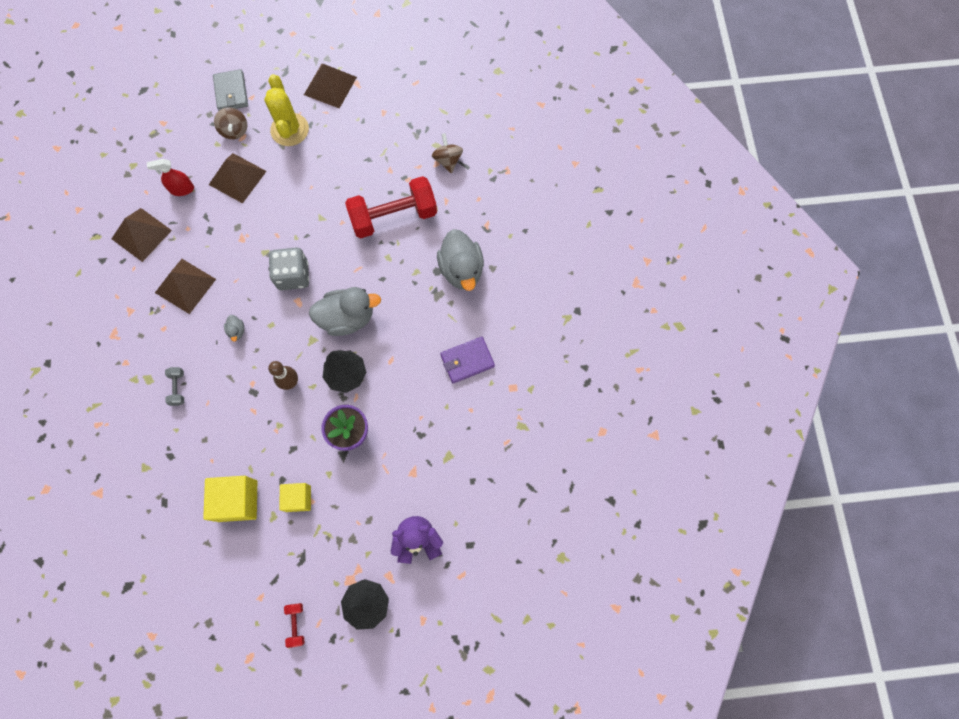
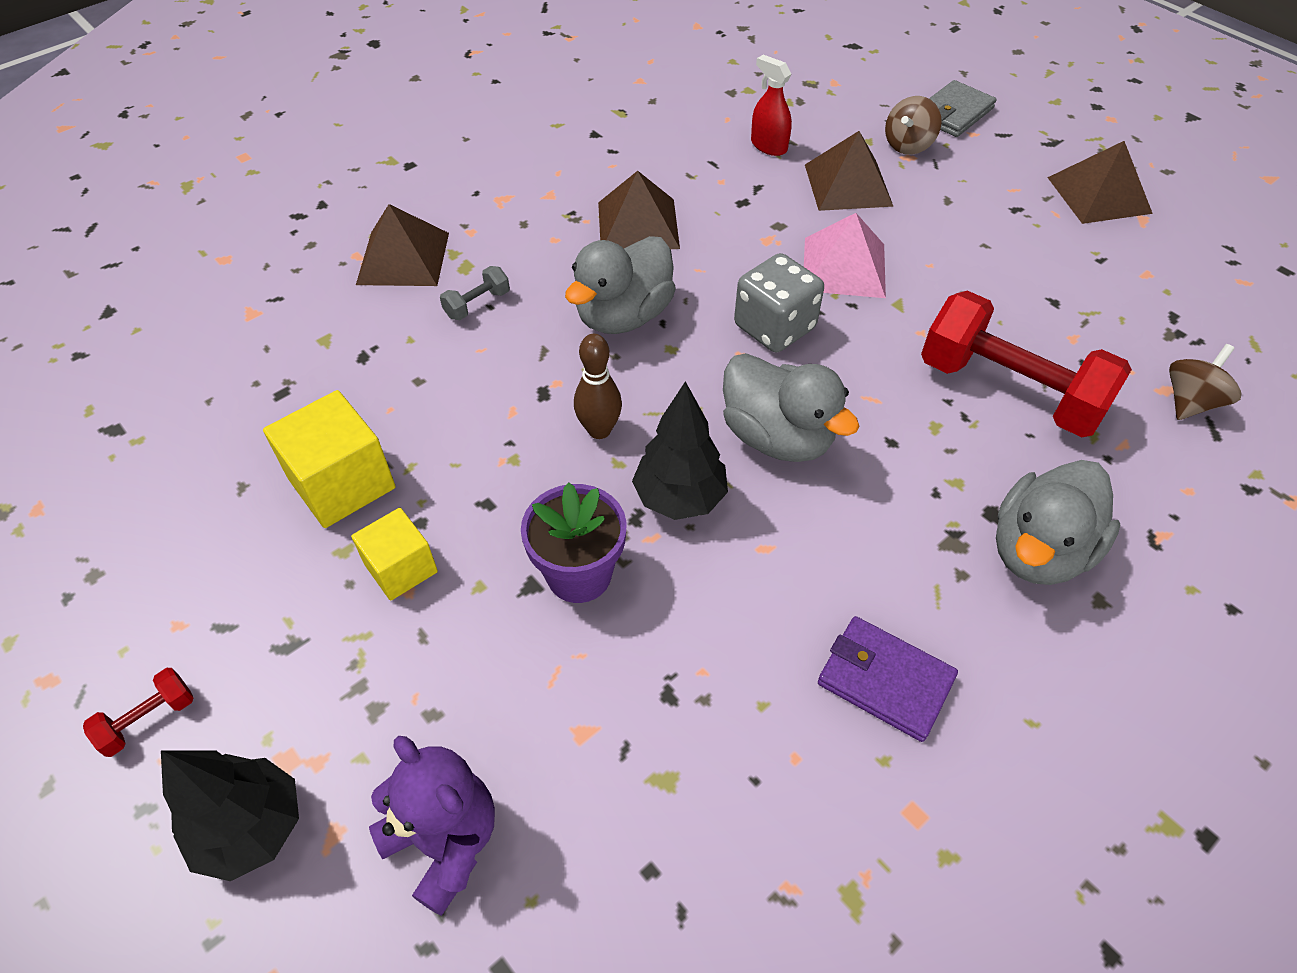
camera: 55 degrees right, 20 degrees down
brown pyramid [112,208,172,262] -> brown pyramid moved to [356,204,449,286]
grey duck [224,315,244,342] -> grey duck [565,236,676,334], size x2.38
yellow cactus [264,74,309,146] -> none
none -> pink pyramid [804,213,886,298]

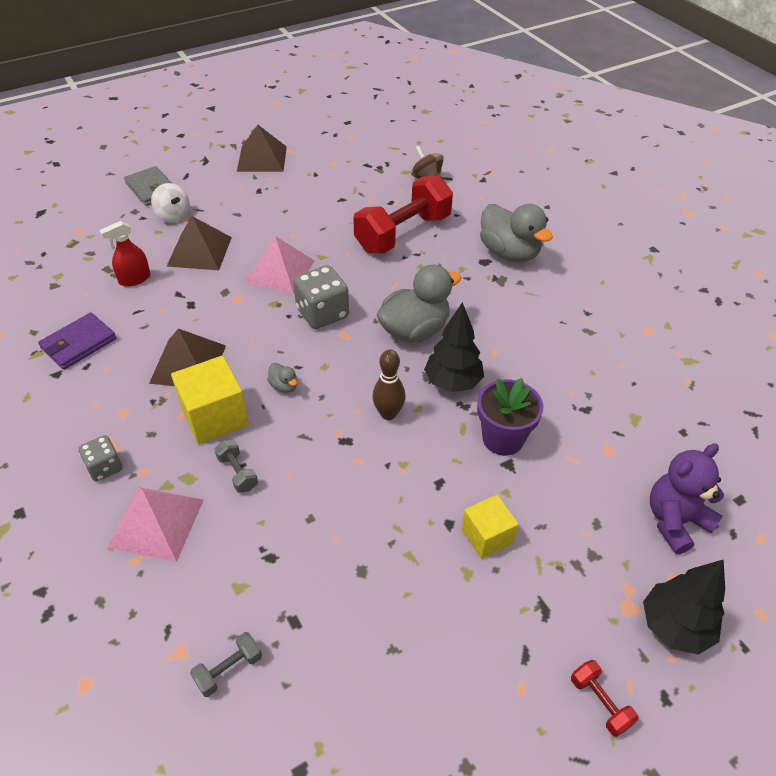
camera: 80 degrees left, 5 degrees down
yellow cube [263,390,396,528] -> yellow cube moved to [171,356,249,444]
brown pyramid [356,204,449,286] -> pink pyramid [107,487,204,562]
grey duck [565,236,676,334] -> grey duck [267,363,297,393], size x0.42
purple wallet [818,616,958,742] -> purple wallet moved to [38,312,116,370]
brown spinning top [885,96,942,155] -> white spinning top [151,183,190,223]
none -> grey dice [78,435,122,482]
none -> grey dumbbell [190,632,262,697]

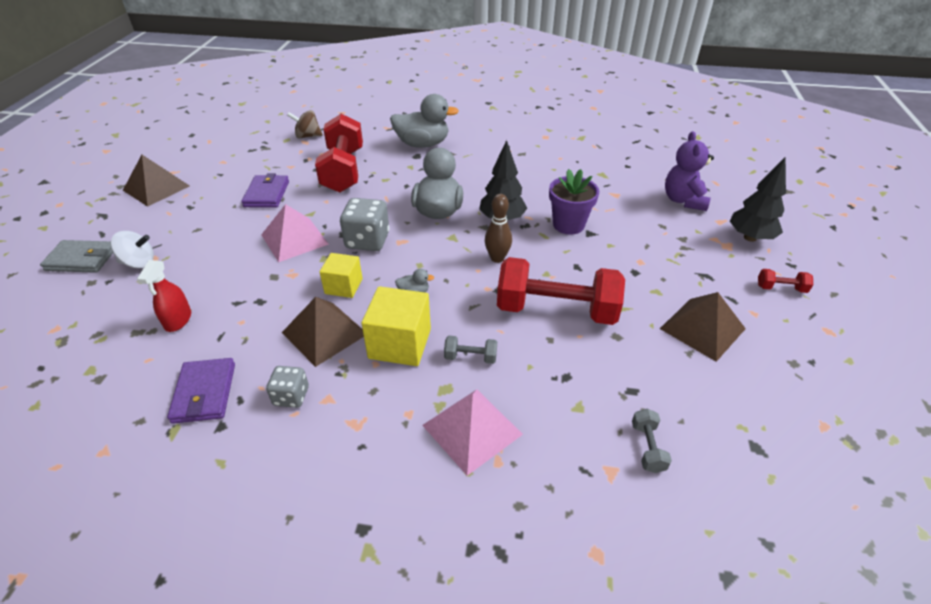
camera: 50 degrees left, 5 degrees down
grey dice [78,435,122,482] -> grey dice moved to [266,366,309,408]
brown pyramid [166,216,232,270] -> brown pyramid moved to [660,292,746,362]
yellow cube [461,495,519,559] -> yellow cube moved to [320,253,363,298]
none -> purple wallet [241,173,289,208]
none -> red dumbbell [497,257,625,325]

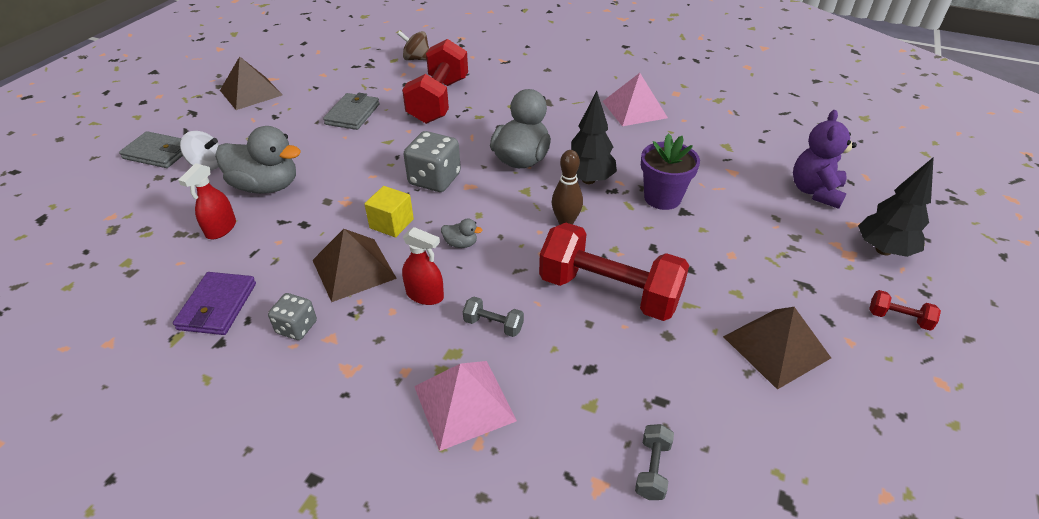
camera: 15 degrees right, 0 degrees up
purple wallet [241,173,289,208] -> grey wallet [323,93,380,130]
pink pyramid [261,204,329,262] -> pink pyramid moved to [602,73,668,126]
yellow cube [361,286,431,366] -> red spray bottle [402,227,444,305]
grey duck [390,94,459,148] -> grey duck moved to [215,126,301,194]

